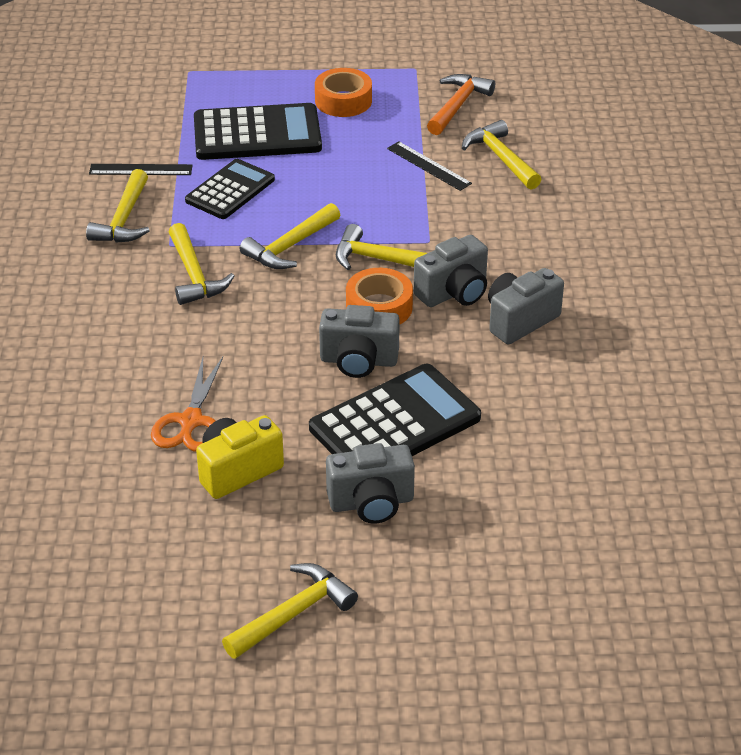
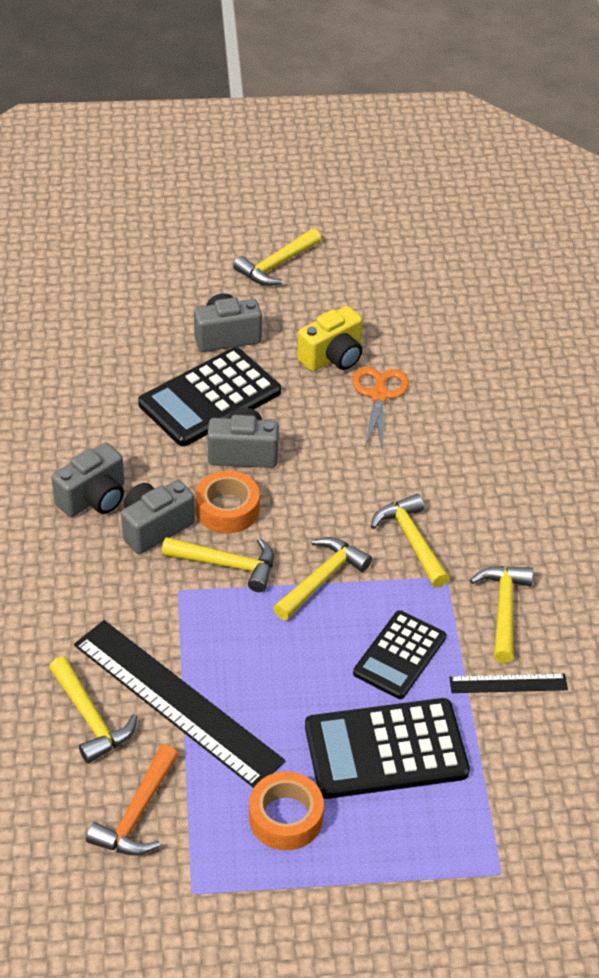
camera: 175 degrees right, 5 degrees up
black ruler [387,141,472,191] -> black ruler [74,620,285,788], size x2.14

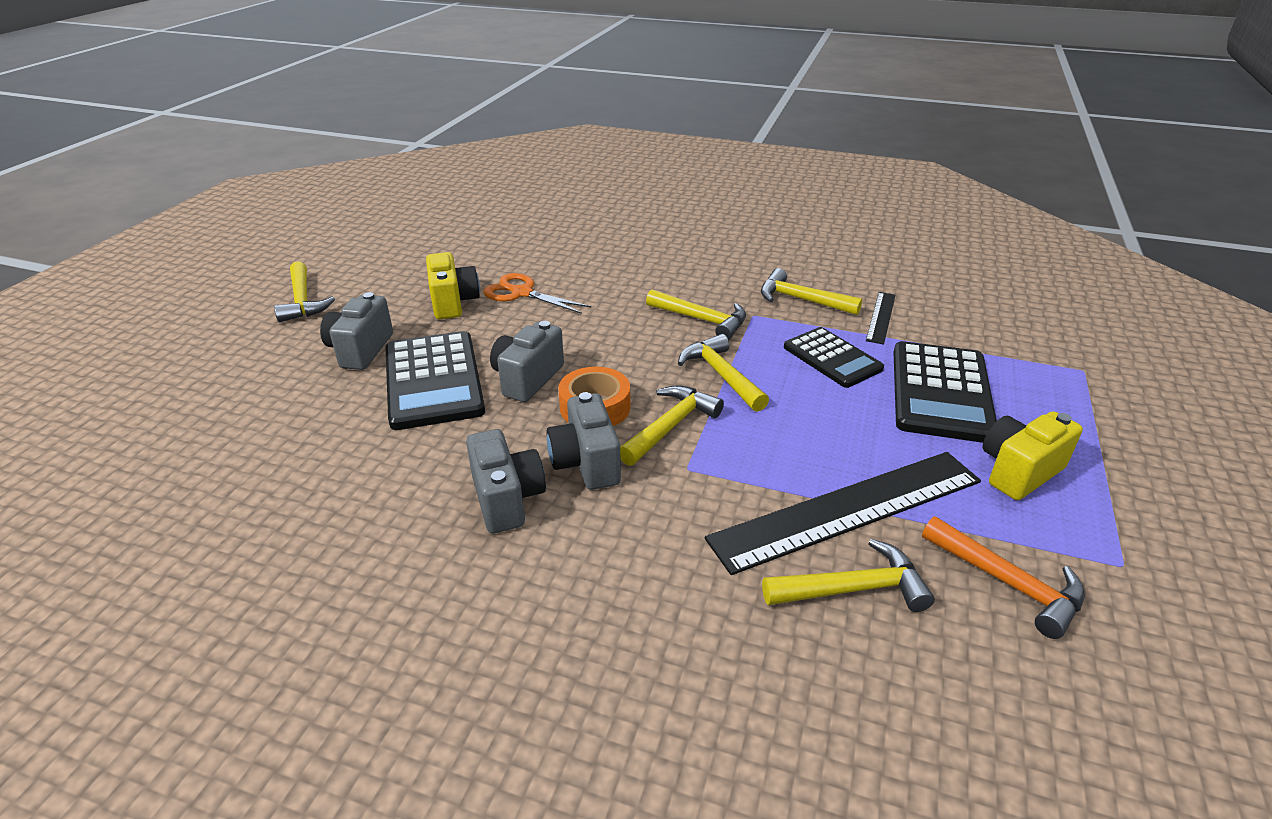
camera: 65 degrees left, 10 degrees down
orange tape [249,772,324,850] -> yellow camera [983,411,1083,500]
yellow hammer [370,494,450,588] -> yellow hammer turned 150 degrees counterclockwise [646,289,746,340]

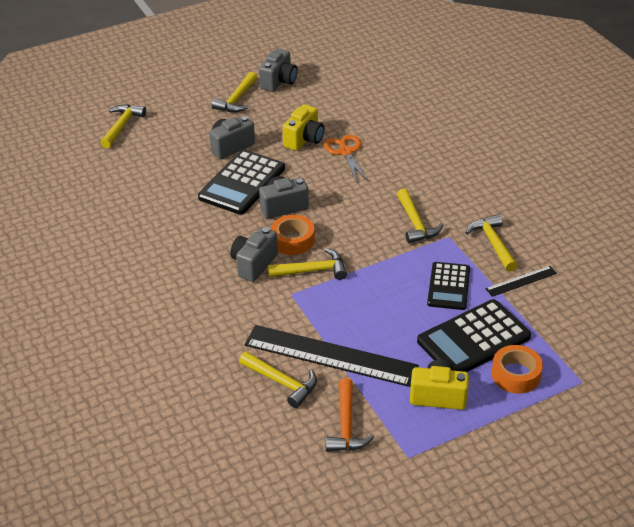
camera: 45 degrees right, 5 degrees up
grey camera [466,429,546,533] -> grey camera moved to [259,49,298,92]
yellow hammer [678,334,769,412] -> yellow hammer moved to [100,105,146,148]
none -> orange tape [491,345,543,394]

